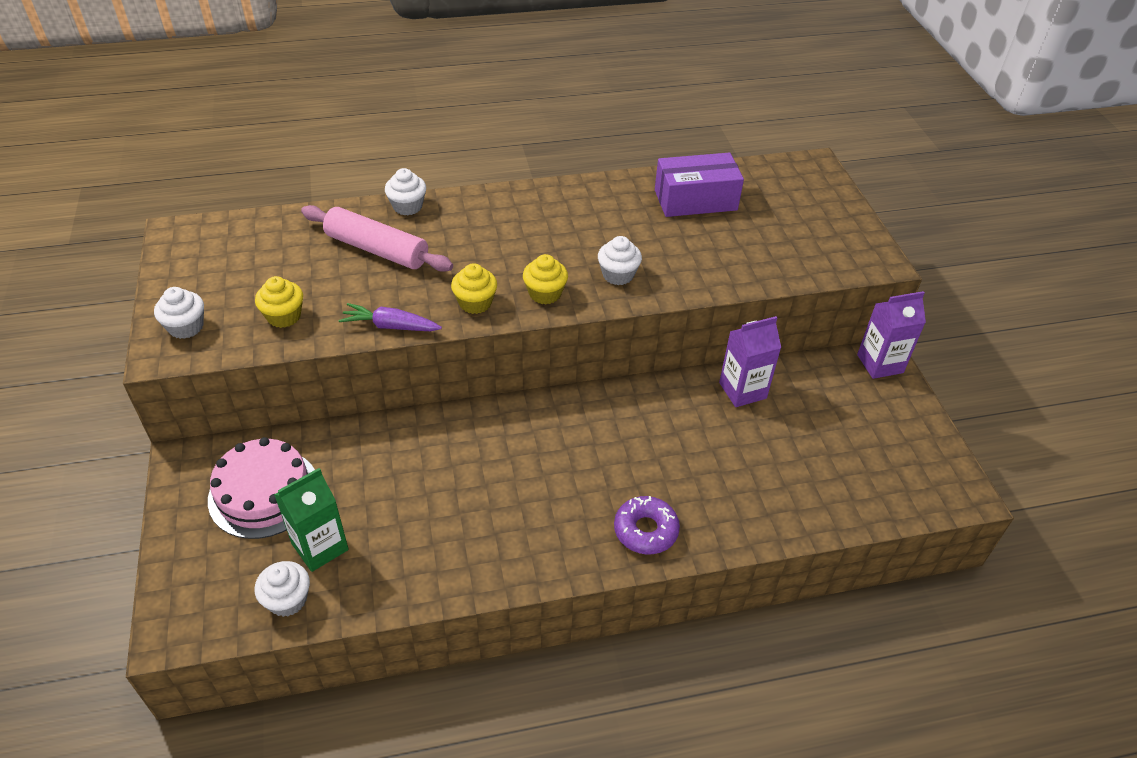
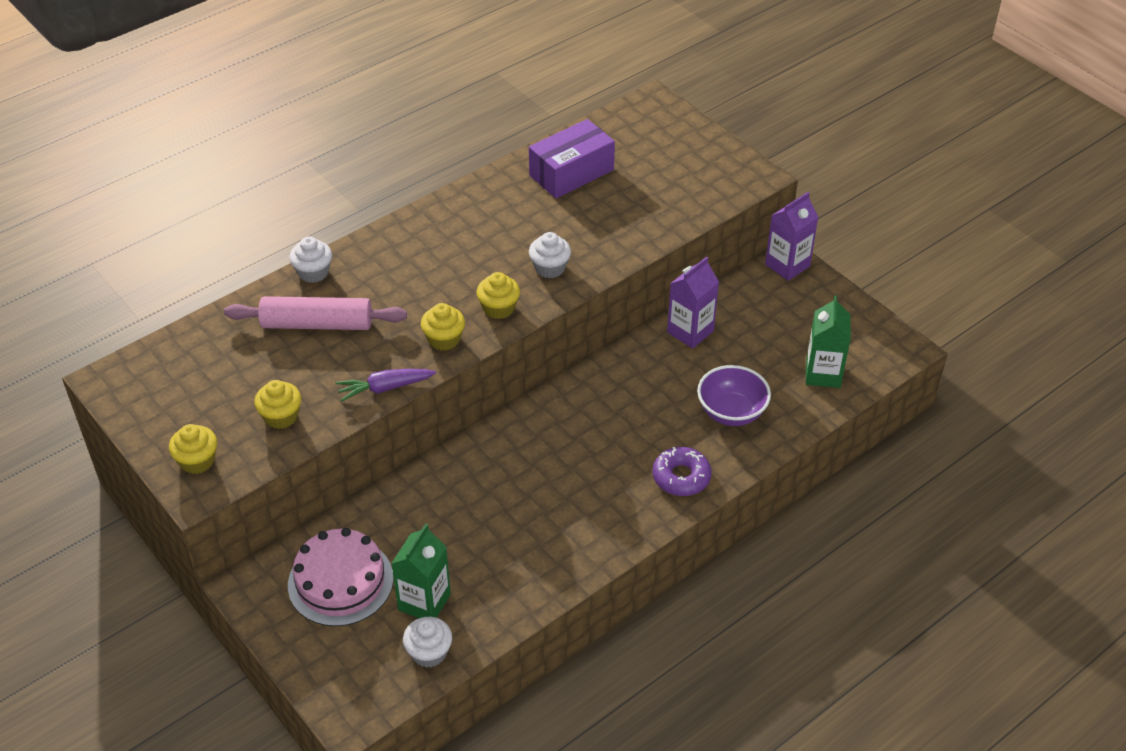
camera: 25 degrees left, 0 degrees up
white cupcake [154,287,204,339] -> yellow cupcake [169,424,217,474]
none -> purple bowl [697,365,771,426]
none -> green carton [806,295,851,388]

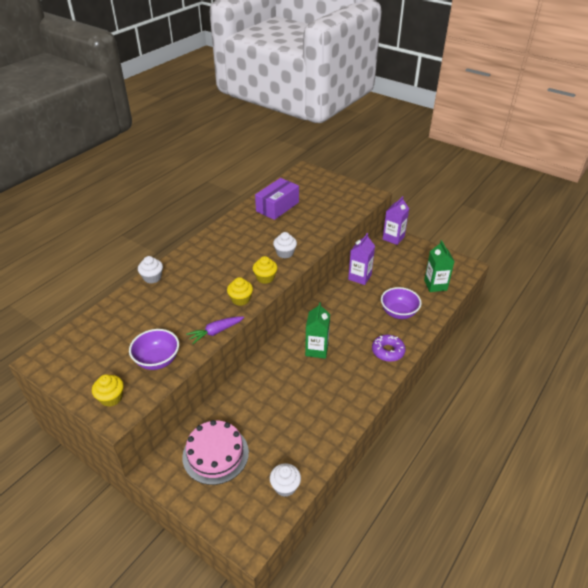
camera: 15 degrees left, 5 degrees down
pink rolling pin [224,296,407,330] -> none
yellow cupcake [254,380,301,429] -> purple bowl [129,329,179,370]
green carton [391,524,451,618] -> green carton moved to [305,302,330,359]

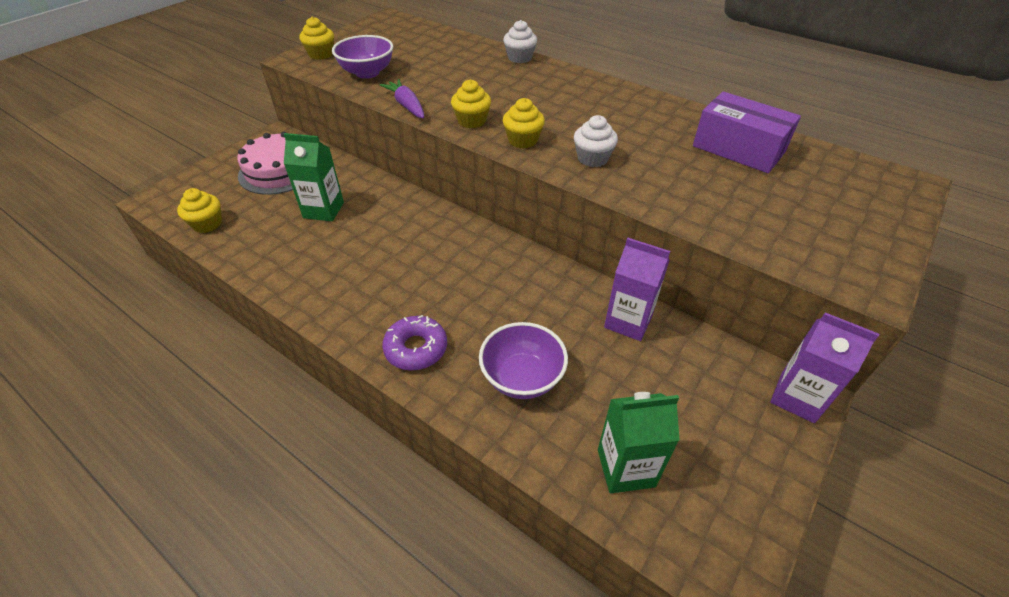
camera: 90 degrees right, 5 degrees up
white cupcake [270,463,301,497] -> yellow cupcake [177,188,222,233]
green carton [305,302,330,359] -> green carton moved to [284,133,344,221]

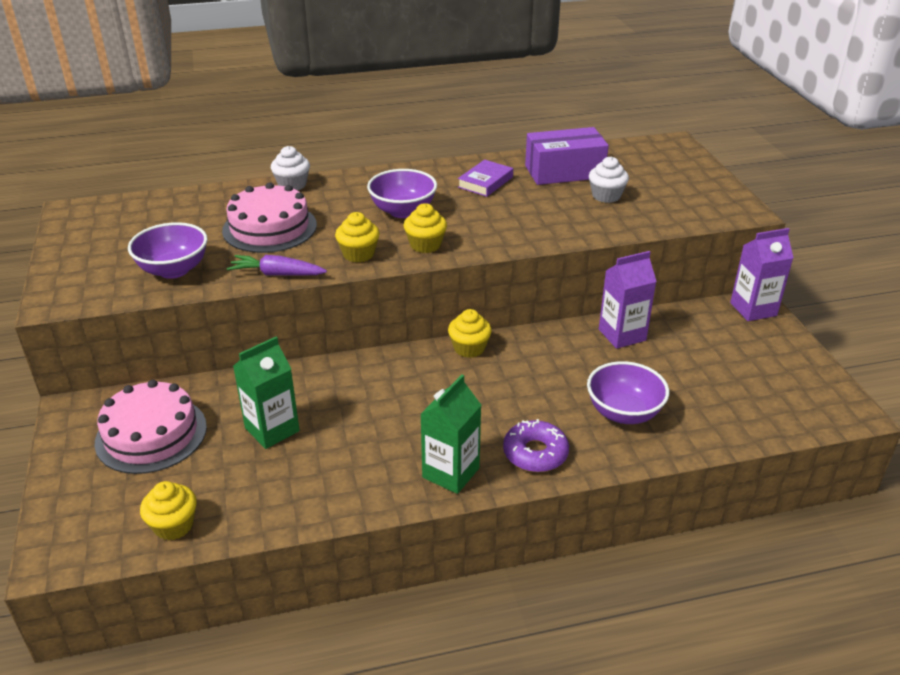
camera: 50 degrees left, 10 degrees down
yellow cupcake [300,17,334,60] -> yellow cupcake moved to [448,309,492,358]
white cupcake [574,115,618,167] -> white cupcake moved to [589,157,629,203]
green carton [598,392,680,493] -> green carton moved to [420,375,481,494]
none -> pink cake [222,182,317,253]
none -> purple bowl [367,169,437,218]
none -> purple book [458,160,513,197]

